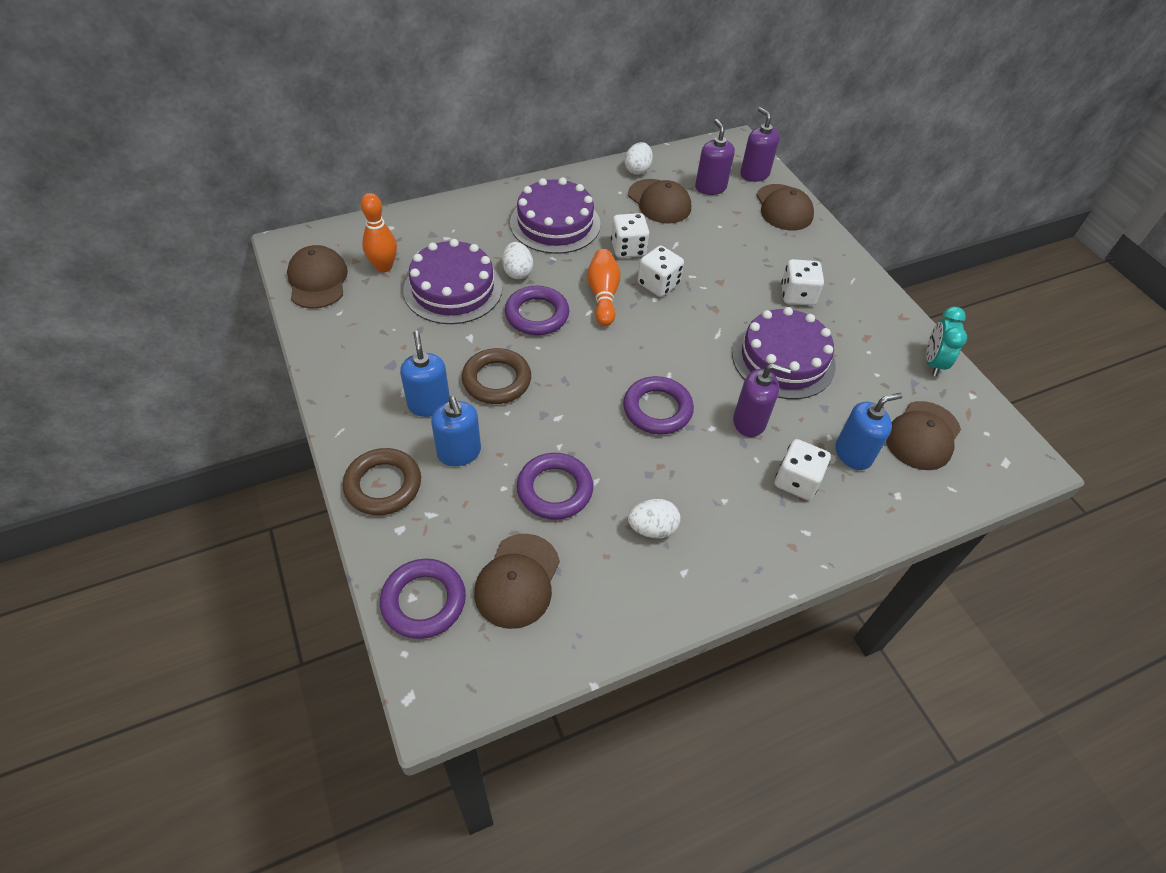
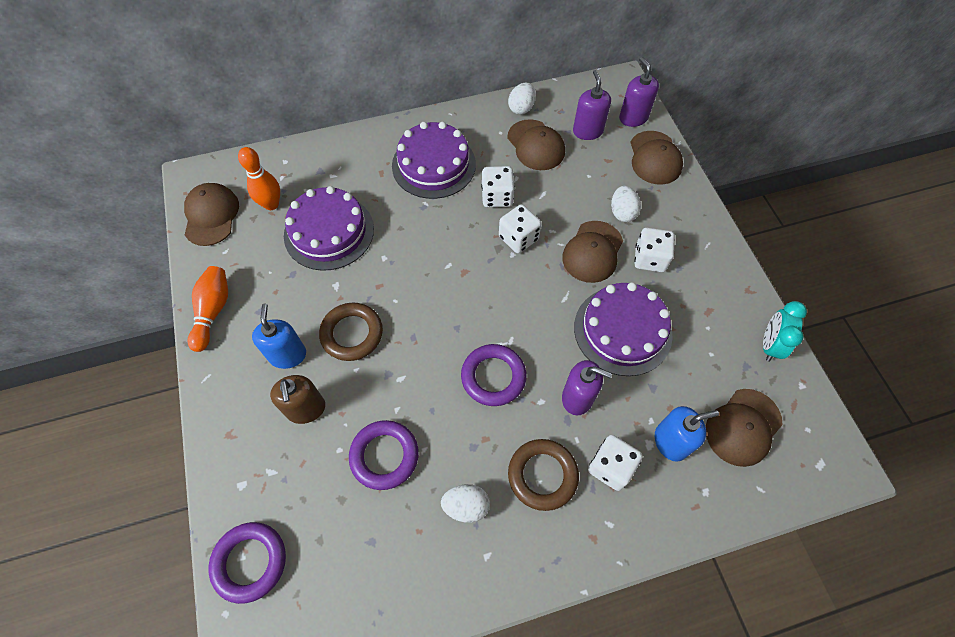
camera: 10 degrees right, 10 degrees up
brown ring [343,448,421,515] -> brown ring moved to [508,439,579,511]
blue soap dispenser [431,396,481,466] -> brown soap dispenser [270,375,325,424]
brown cap [474,534,560,629] -> brown cap moved to [562,221,623,283]
white egg [502,242,533,279] -> white egg moved to [611,186,641,222]
purple ring [505,286,569,335] -> none
orange bowling pin [587,249,621,326] -> orange bowling pin moved to [187,266,228,352]

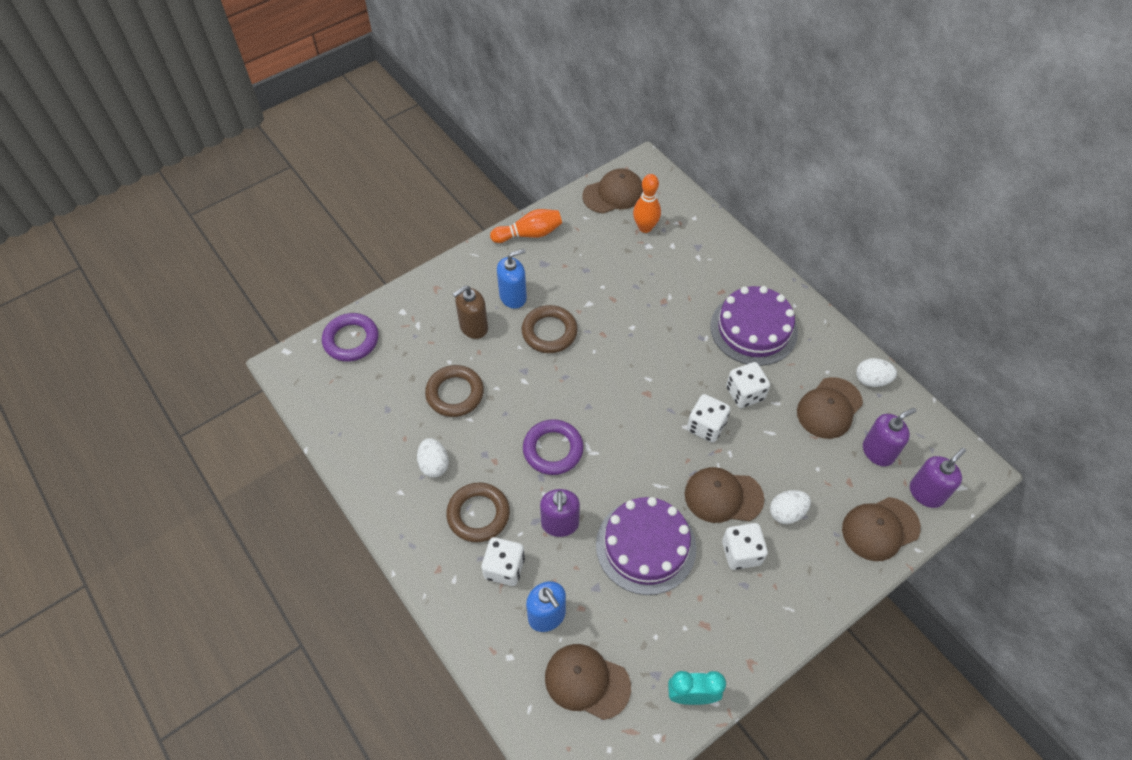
camera: 70 degrees right, 5 degrees down
purple cake [284,186,374,271] -> none
purple ring [349,420,419,490] -> brown ring [425,365,484,417]

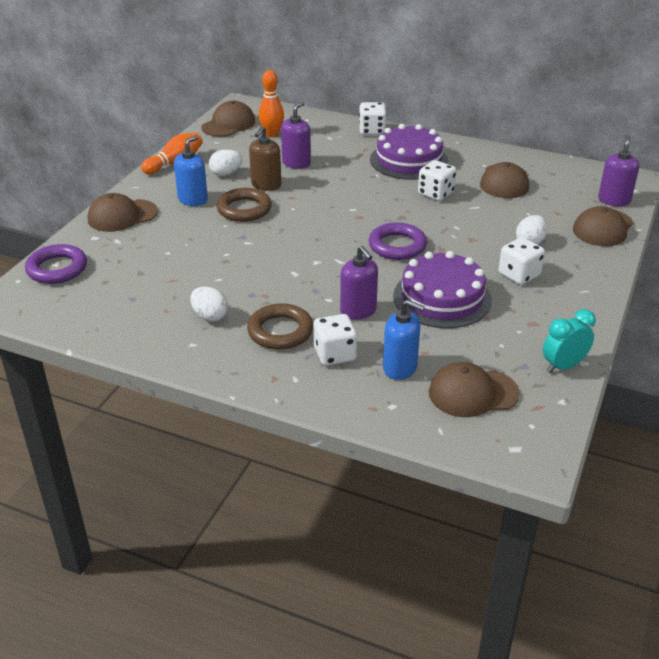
camera: 30 degrees left, 20 degrees down
brown ring [425,365,484,417] -> none
brown soap dispenser [453,285,488,339] -> brown soap dispenser moved to [249,126,281,191]
purple ring [523,419,584,475] -> purple ring moved to [369,222,427,260]
brown cap [685,467,764,523] -> brown cap moved to [88,193,158,232]
white dice [687,394,730,443] -> white dice moved to [359,102,387,135]
white egg [856,358,897,387] -> white egg moved to [209,149,242,176]
purple soap dispenser [863,408,916,466] -> purple soap dispenser moved to [281,102,311,169]

